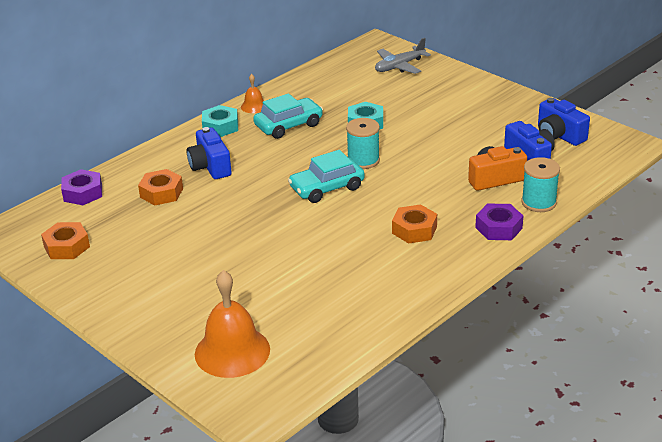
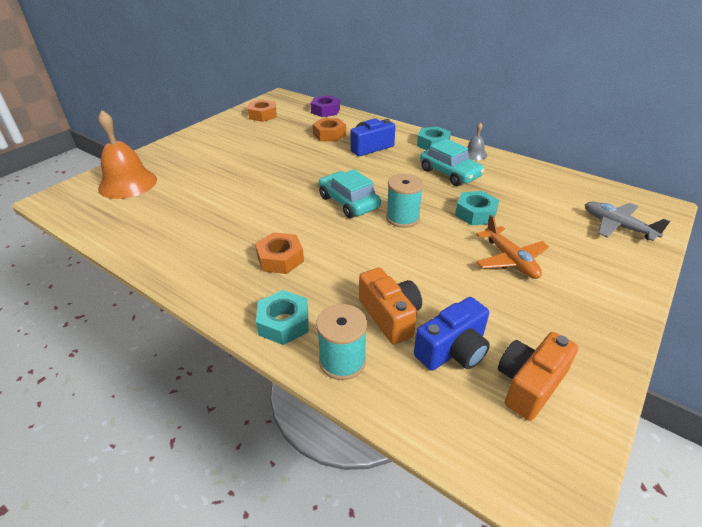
camera: 80 degrees right, 5 degrees up
orange bell [241,74,264,113] -> grey bell [467,122,487,160]
purple nut [475,204,523,240] -> turquoise nut [256,290,309,345]
blue camera [538,98,590,146] -> orange camera [498,332,578,421]
none -> orange plane [476,215,549,279]

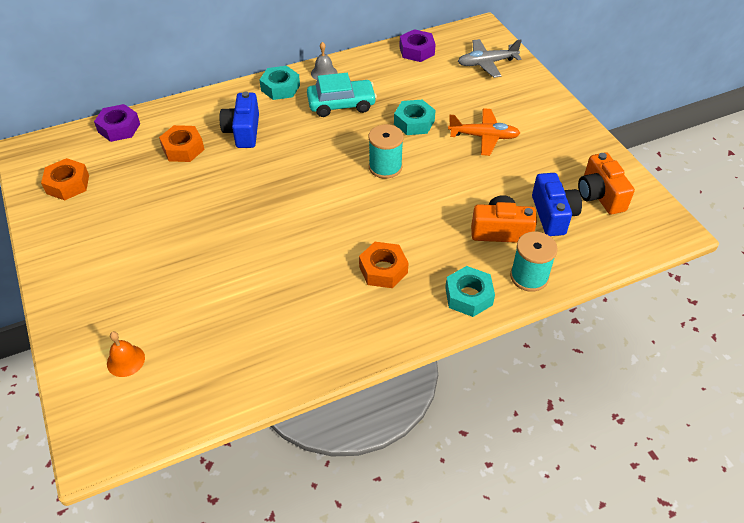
camera: 60 degrees left, 10 degrees up
orange bell [98,110,157,199] -> orange bell [107,331,145,377], size x0.48
turquoise car [319,169,381,218] -> none
none -> purple nut [399,29,436,62]

